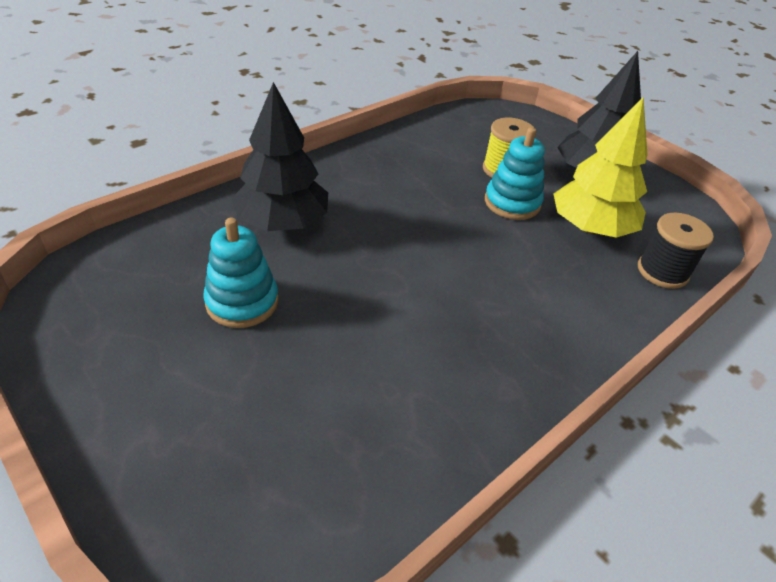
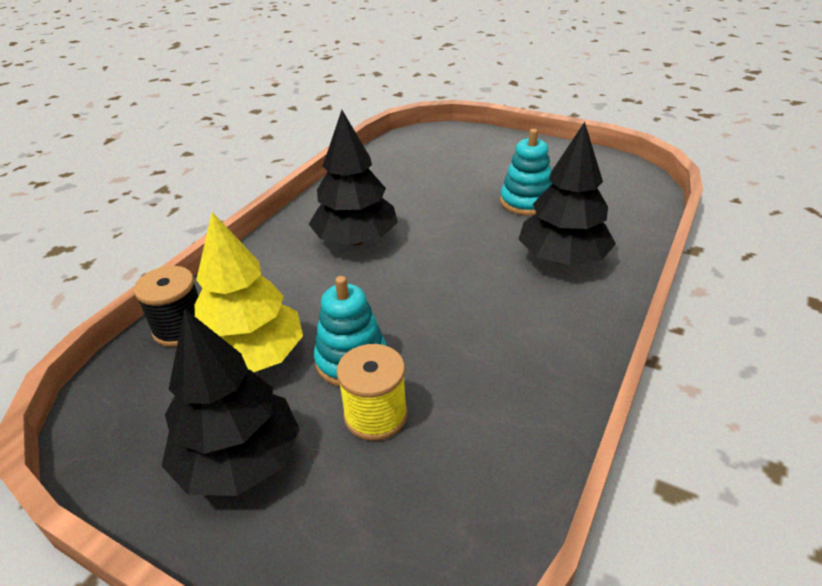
camera: 165 degrees right, 5 degrees down
none -> black tree [309,110,398,245]

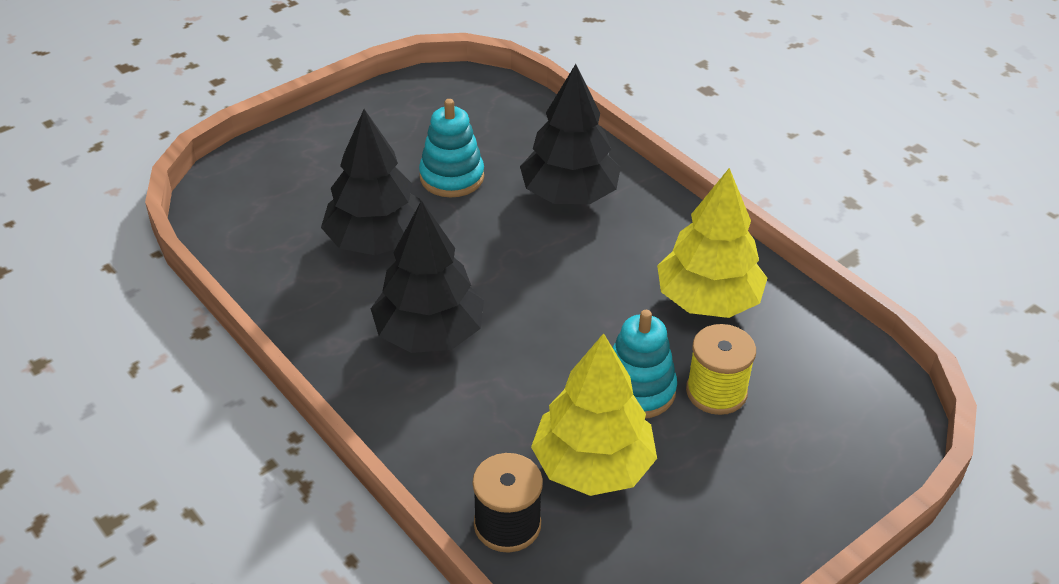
camera: 70 degrees left, 5 degrees up
black tree [162,309,300,496] -> black tree moved to [321,109,421,255]
none -> yellow tree [657,168,767,318]

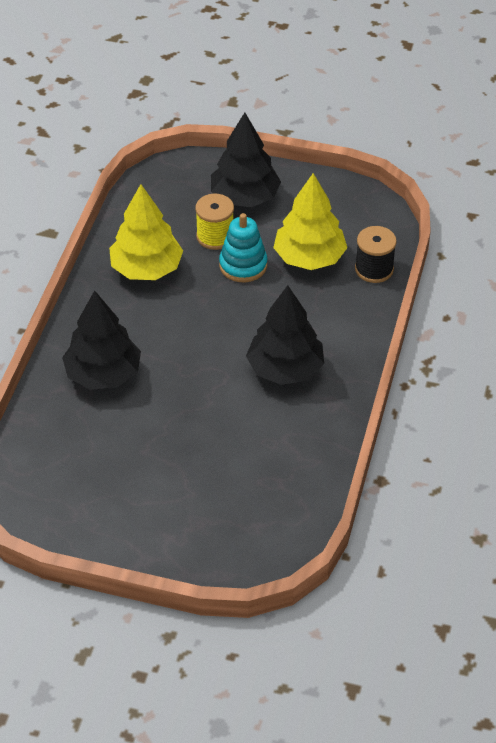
camera: 125 degrees left, 5 degrees up
black tree [321,109,421,255] -> black tree moved to [211,113,281,207]
turquoise stacking toy [419,99,484,198] -> none

